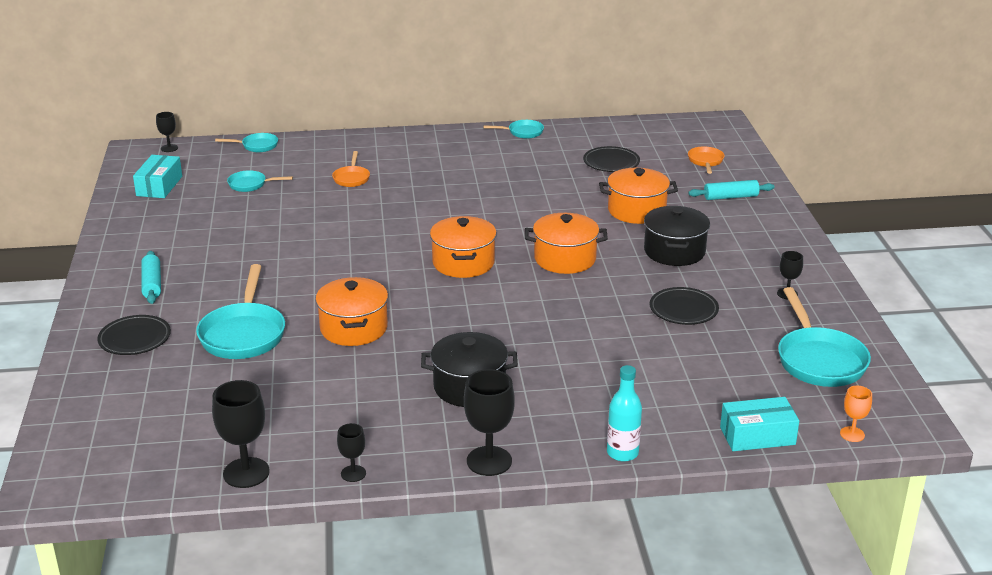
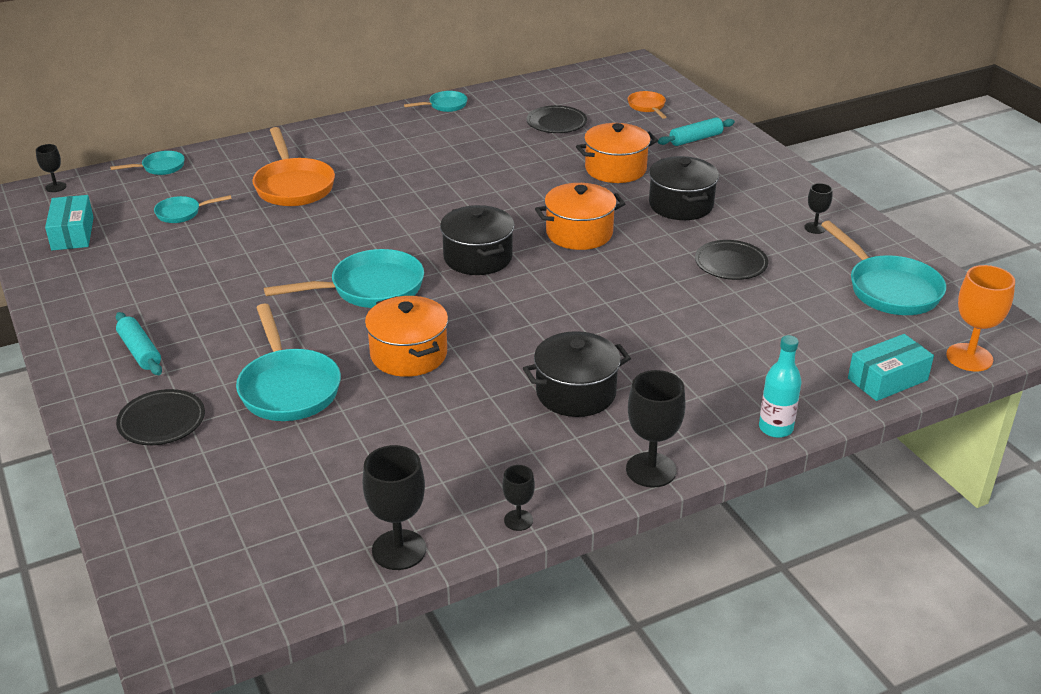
camera: 20 degrees left, 5 degrees up
orange pan [332,151,370,187] -> orange pan [252,127,335,206], size x1.90
orange pot [430,216,497,278] -> black pot [440,205,515,275]
orange goblet [840,386,872,442] -> orange goblet [946,265,1015,371], size x1.82
none -> turquoise pan [264,249,424,308]

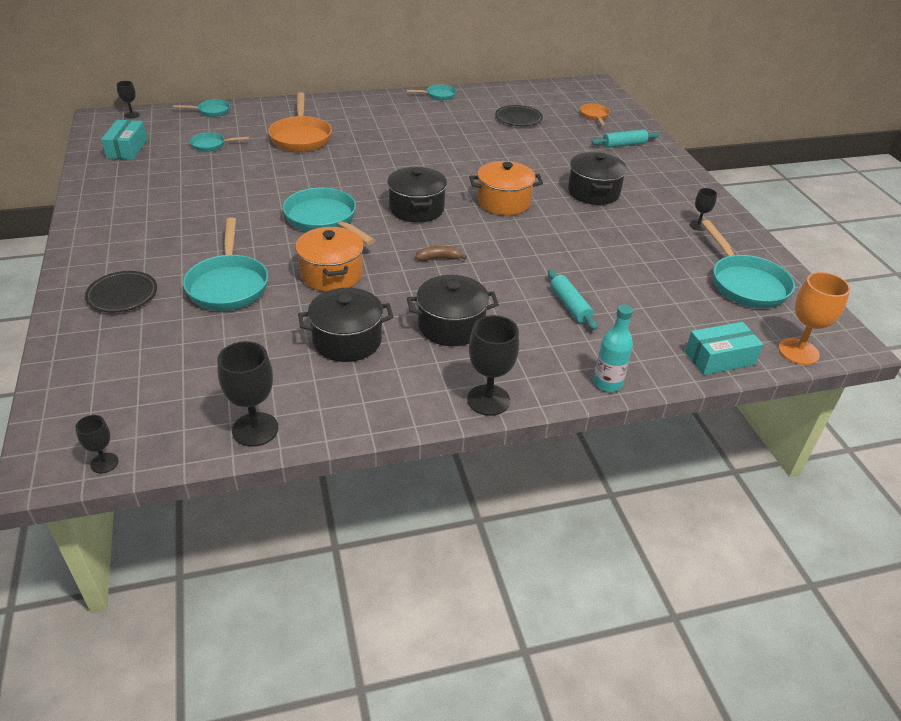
camera: 10 degrees right, 5 degrees up
turquoise rolling pin [116,312,162,375] -> turquoise rolling pin moved to [548,270,598,330]
turquoise pan [264,249,424,308] -> turquoise pan turned 120 degrees counterclockwise [283,188,376,245]
black goblet [502,465,535,531] -> black goblet moved to [75,415,119,473]
orange pot [576,123,658,183] -> none
black plate [695,240,768,280] -> none
none -> black pot [298,288,393,362]
none -> brown banana [415,246,467,261]

